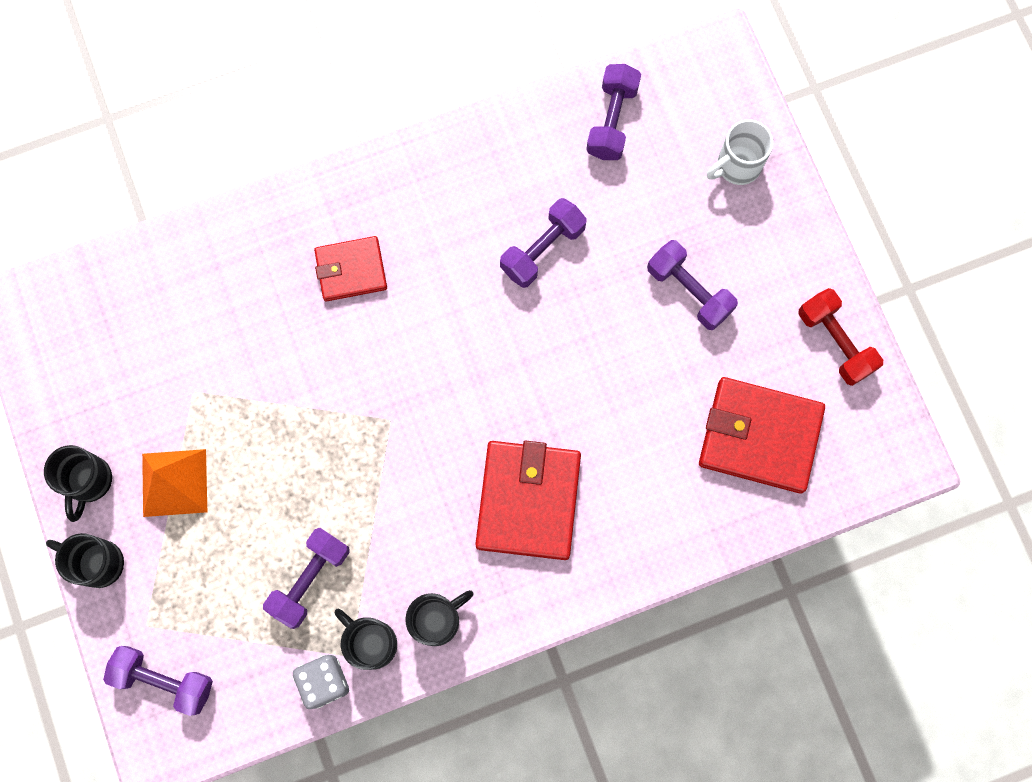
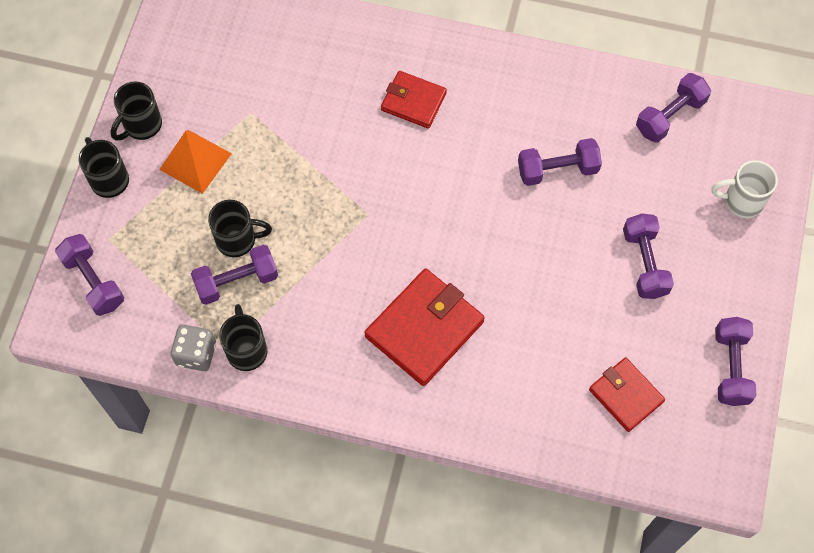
camera: 35 degrees right, 10 degrees down
black mug [405,590,474,646] -> black mug moved to [208,200,272,257]
red wallet [699,377,825,493] -> red wallet [589,357,665,432], size x0.61
red dumbbell [798,288,883,386] -> purple dumbbell [715,317,756,406]

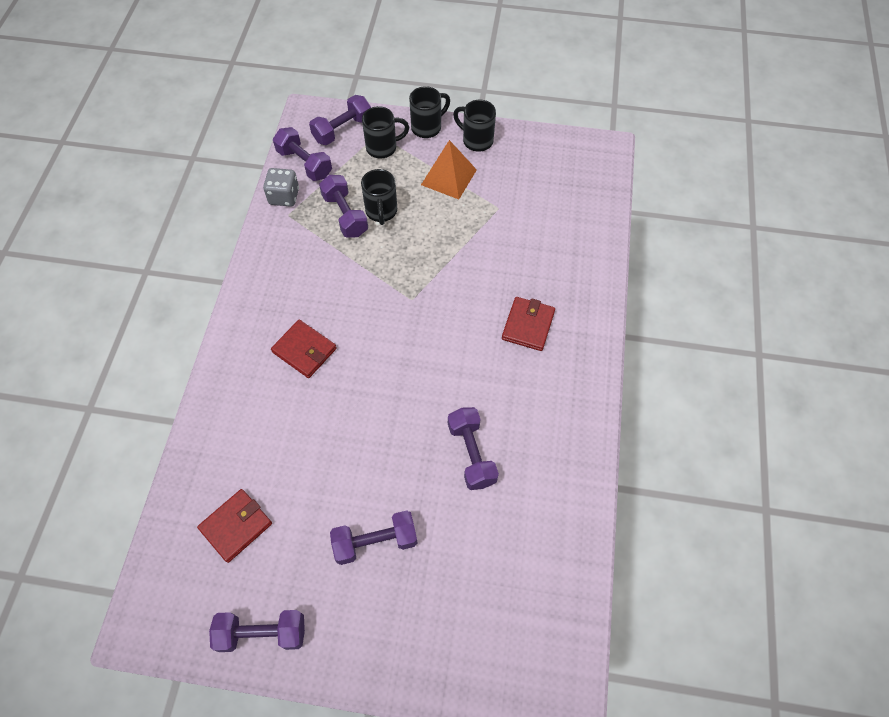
camera: 85 degrees right, 5 degrees down
black mug [219,304,267,371] -> black mug moved to [362,106,409,158]
red wallet [365,269,485,386] -> red wallet [271,320,337,378], size x0.61
purple dumbbell [636,73,711,142] -> purple dumbbell moved to [273,127,332,181]
white mug [712,160,778,218] -> none

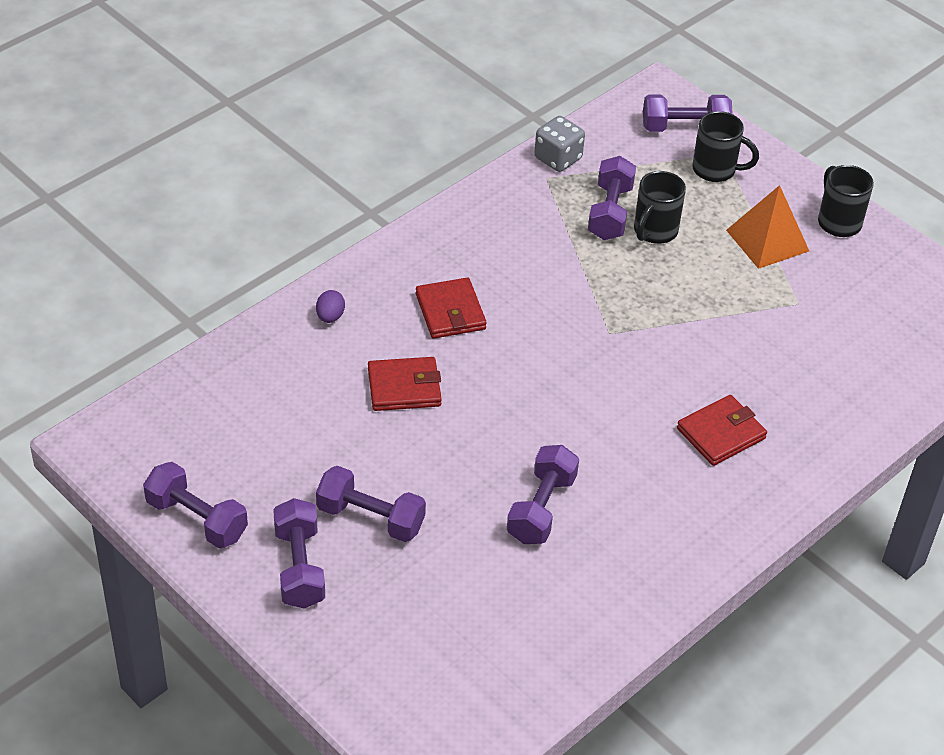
camera: 35 degrees right, 15 degrees down
red wallet [197,489,272,563] -> red wallet moved to [368,357,442,411]
purple dumbbell [273,127,332,181] -> purple dumbbell moved to [273,498,325,609]
black mug [409,86,450,138] -> none
none -> purple egg [316,290,345,323]

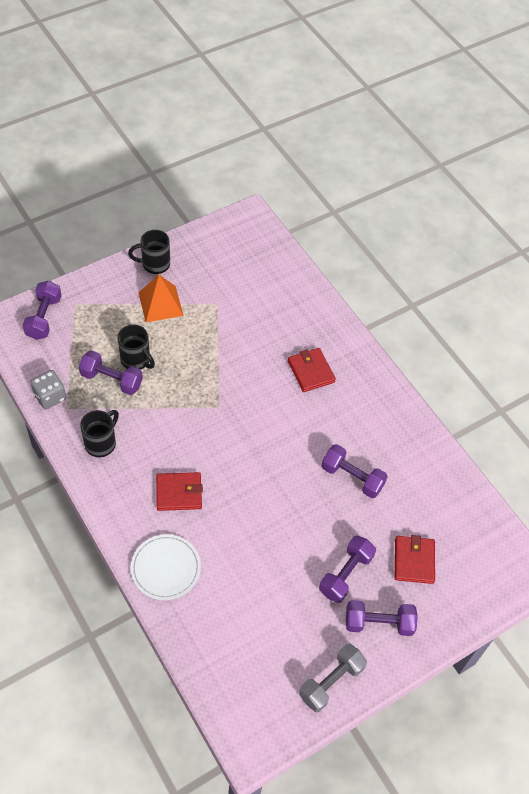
camera: 80 degrees left, 10 degrees up
purple dumbbell [143,462,248,548] -> grey dumbbell [299,644,367,712]
purple egg [316,290,345,323] -> white plate [131,534,201,600]
red wallet [368,357,442,411] -> red wallet moved to [395,535,435,584]
black mug [692,111,759,182] -> black mug moved to [80,410,119,457]

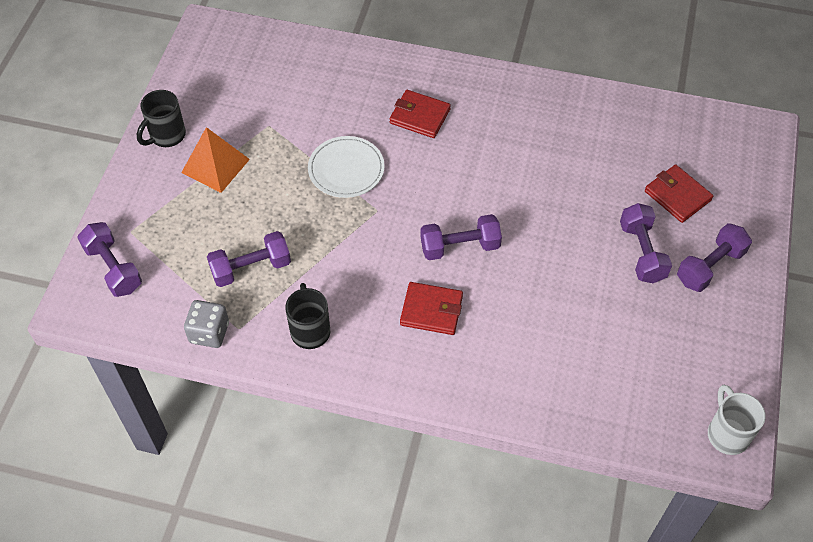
camera: 40 degrees left, 0 degrees up
black mug [118,325,155,369] -> none
white plate [131,534,201,600] -> white plate moved to [308,136,385,198]
red wallet [156,472,203,511] -> red wallet turned 60 degrees clockwise [400,282,463,335]
grey dumbbell [299,644,367,712] -> none
purple dumbbell [322,444,388,498] -> purple dumbbell moved to [420,214,502,260]
none -> white mug [708,384,766,455]

